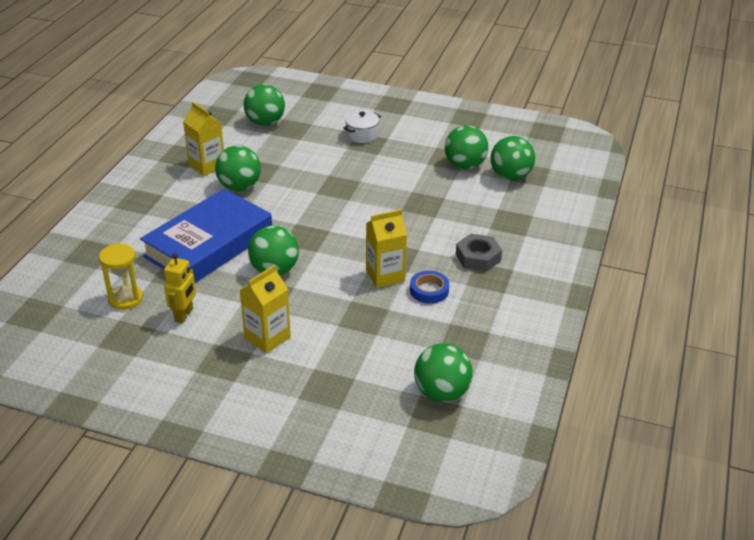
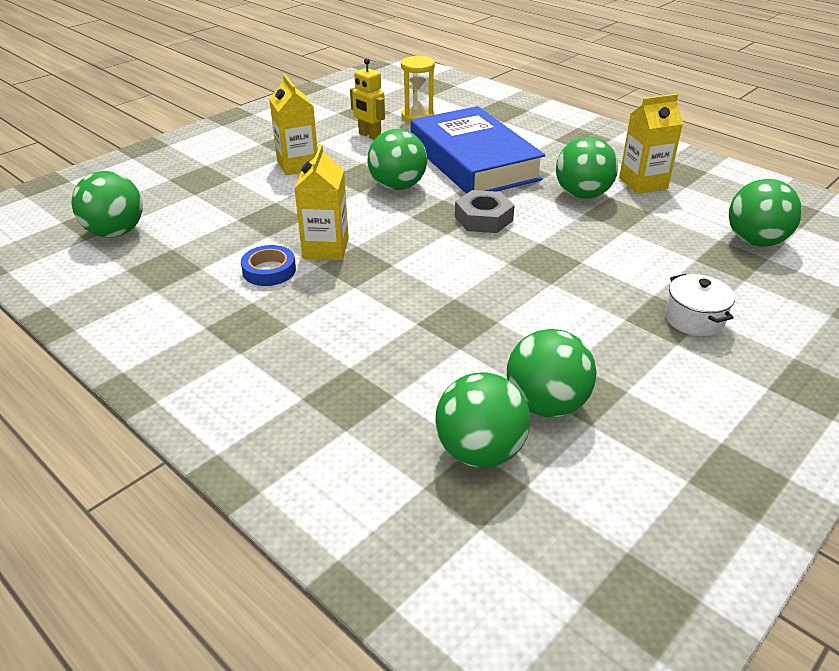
camera: 115 degrees right, 0 degrees up
grey nut [456,234,502,272] -> grey nut moved to [455,190,515,233]

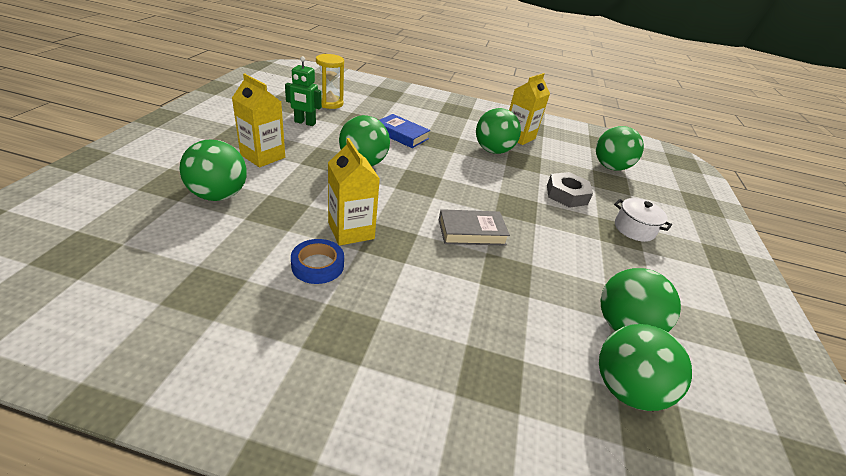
camera: 35 degrees left, 0 degrees up
green ball [71,171,143,238] -> green ball moved to [179,140,247,201]
yellow robot [350,58,385,140] -> green robot [285,56,322,126]
blue book [411,106,545,194] -> blue book [379,114,430,148], size x0.47
grey nut [455,190,515,233] -> grey nut moved to [547,172,593,208]
none -> grey book [439,209,510,246]

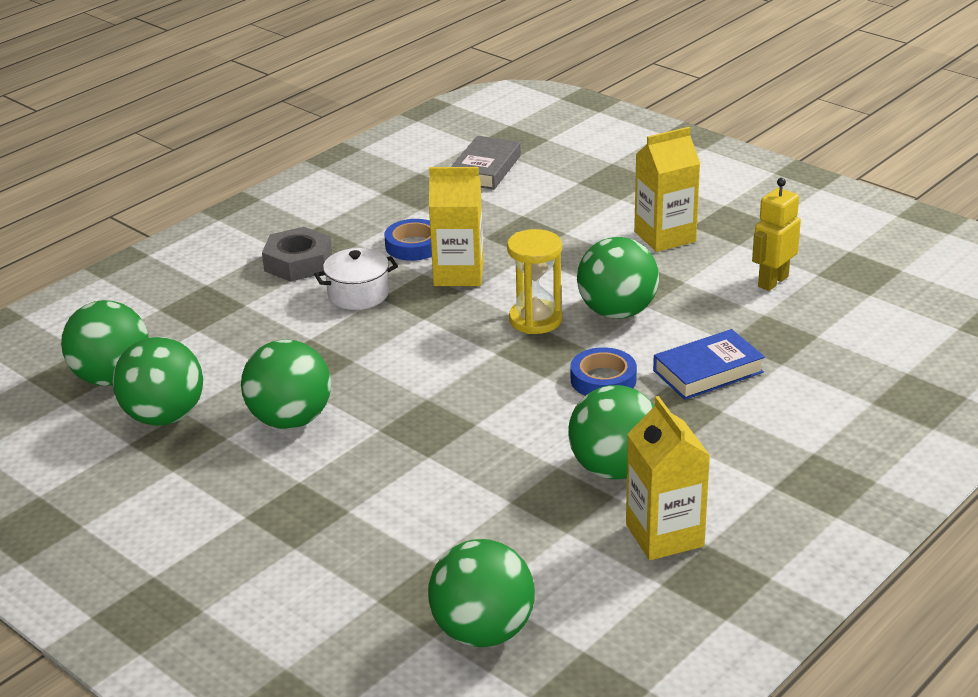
camera: 125 degrees right, 5 degrees down
green ball [179,140,247,201] -> green ball moved to [241,339,331,429]
green robot [285,56,322,126] -> yellow robot [752,178,801,291]
yellow hourglass [316,54,344,109] -> yellow hourglass moved to [507,229,562,334]
grey book [439,209,510,246] -> grey book moved to [451,136,521,190]
grey nut [547,172,593,208] -> grey nut moved to [262,227,332,282]
white pot [614,198,672,242] -> white pot moved to [314,248,398,310]
none -> blue tape [571,347,637,396]

